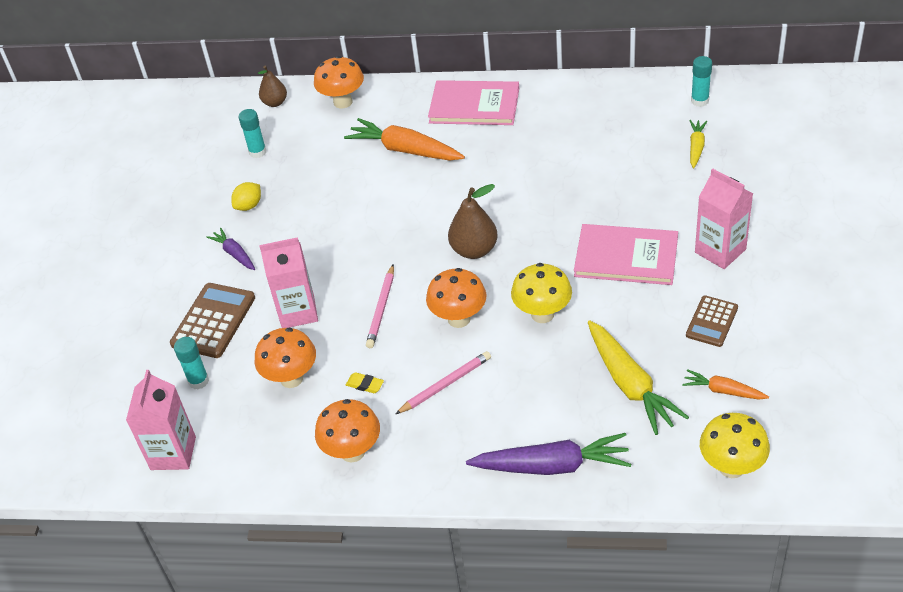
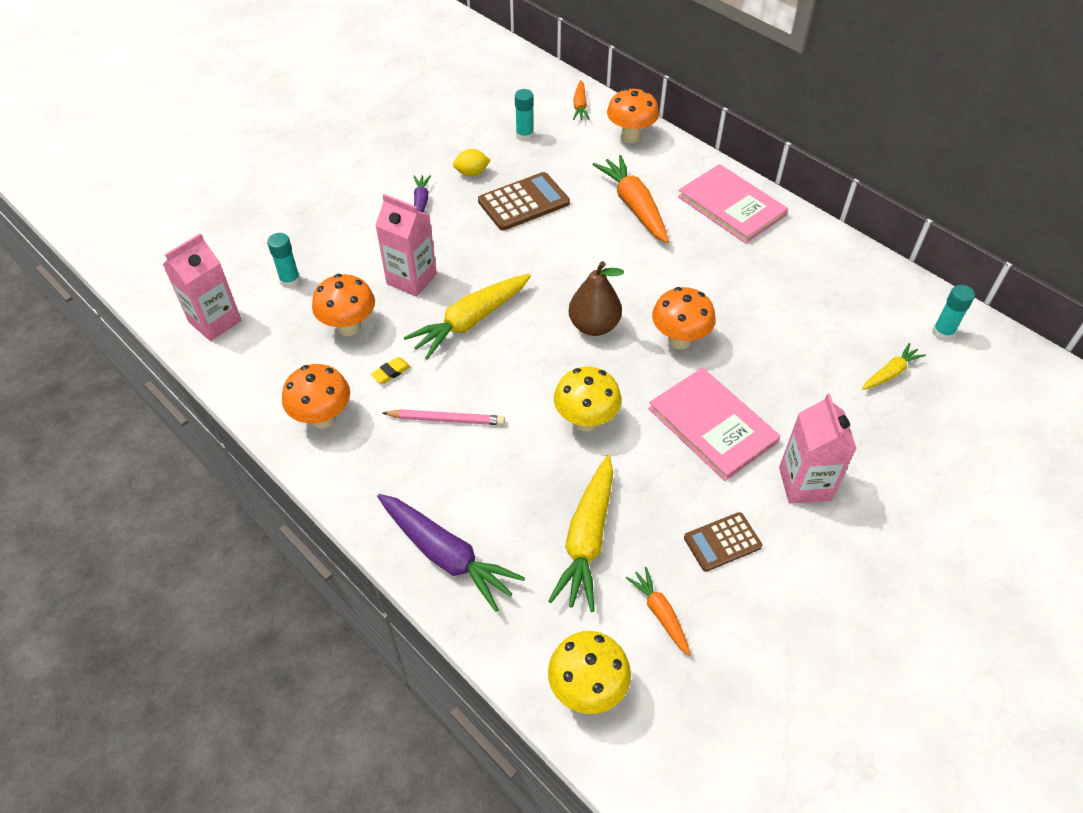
camera: 35 degrees right, 5 degrees up
brown calculator [170,283,255,358] -> brown calculator moved to [478,172,570,231]
brown pear [258,66,287,107] -> orange carrot [573,80,590,120]
yellow eraser [346,372,384,393] -> yellow eraser turned 75 degrees clockwise [371,357,411,384]
pink pencil [366,265,394,348] -> yellow carrot [404,274,531,359]
orange mushroom [426,268,487,328] -> orange mushroom moved to [652,287,716,350]

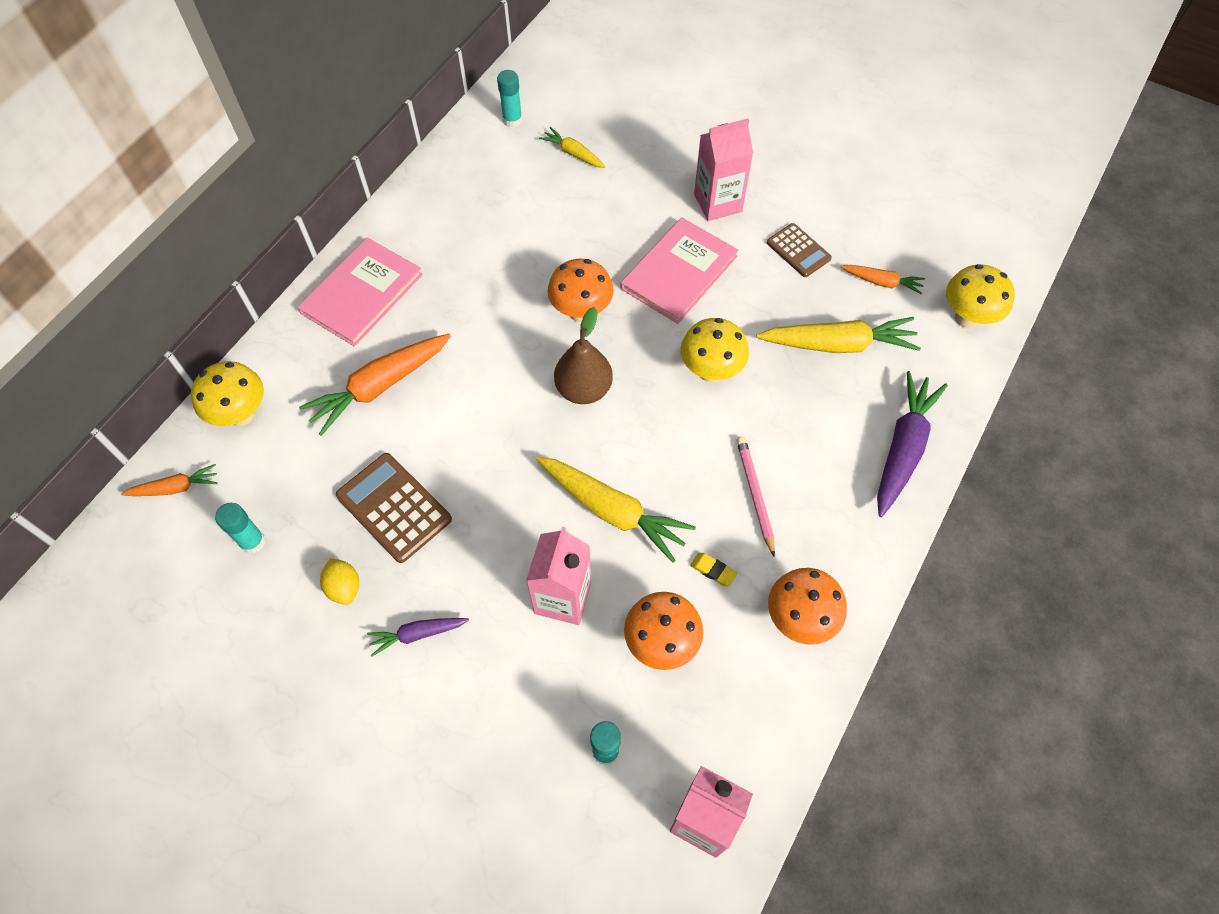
camera: 105 degrees left, 10 degrees up
orange mushroom [607,88,659,143] -> yellow mushroom [191,361,264,426]
orange carrot [626,567,691,656] -> orange carrot turned 120 degrees counterclockwise [841,265,925,294]

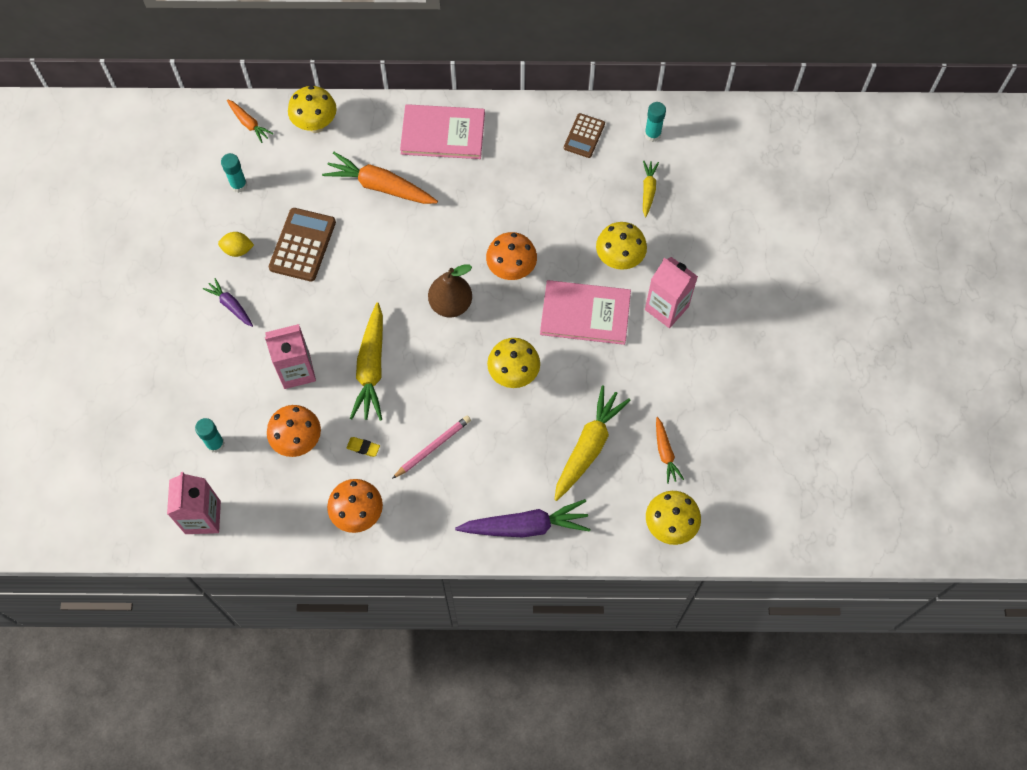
camera: 60 degrees right, 5 degrees up
yellow lemon [320,558,359,605] -> yellow lemon turned 60 degrees clockwise [218,232,254,257]
yellow eraser [690,553,737,586] -> yellow eraser turned 75 degrees counterclockwise [346,437,380,457]
yellow carrot [756,317,921,353] -> yellow carrot turned 120 degrees counterclockwise [554,385,631,501]
brown calculator [767,223,832,277] -> brown calculator moved to [564,113,605,158]
none -> yellow mushroom [596,222,647,270]

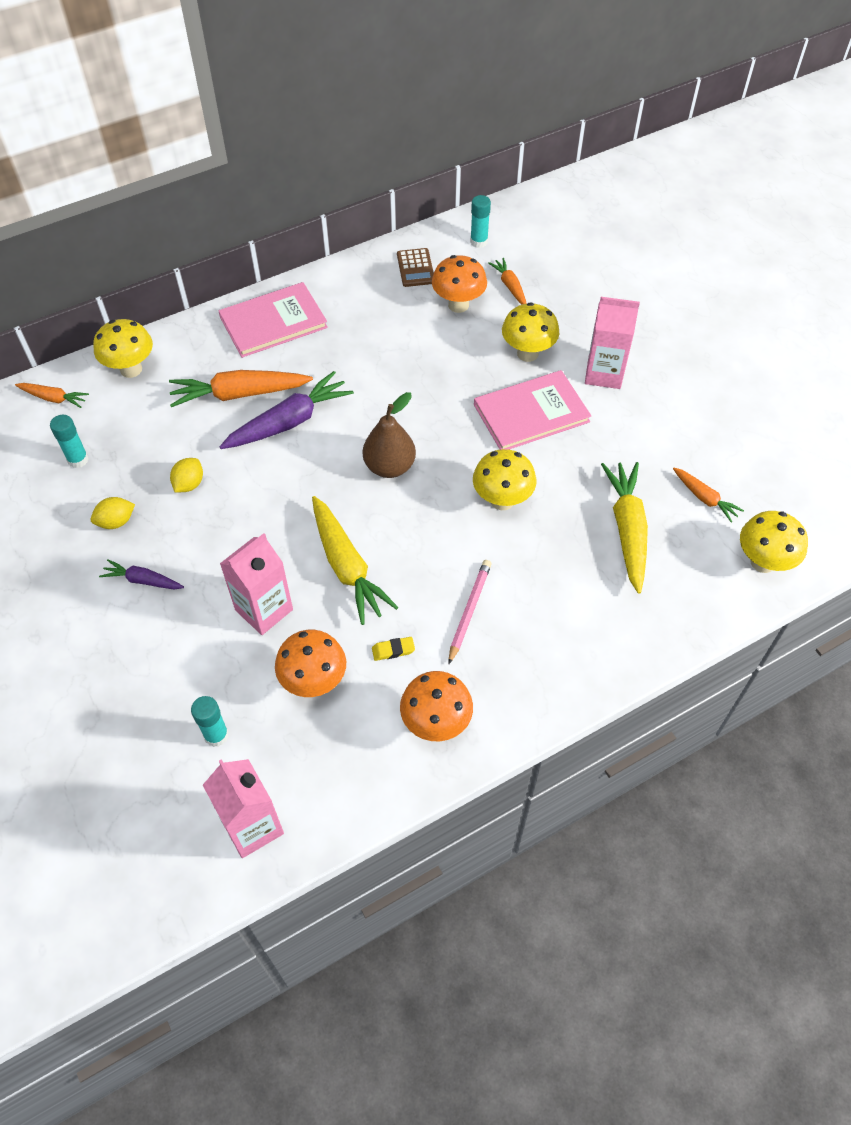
camera: 30 degrees left, 10 degrees down
brown calculator [269,208,336,282] -> yellow lemon [170,458,203,492]
purple carrot [455,499,590,537] -> purple carrot moved to [220,371,354,449]
orange mushroom [486,232,537,280] -> orange mushroom moved to [432,255,487,313]
yellow carrot [643,161,659,218] -> orange carrot [488,258,527,305]

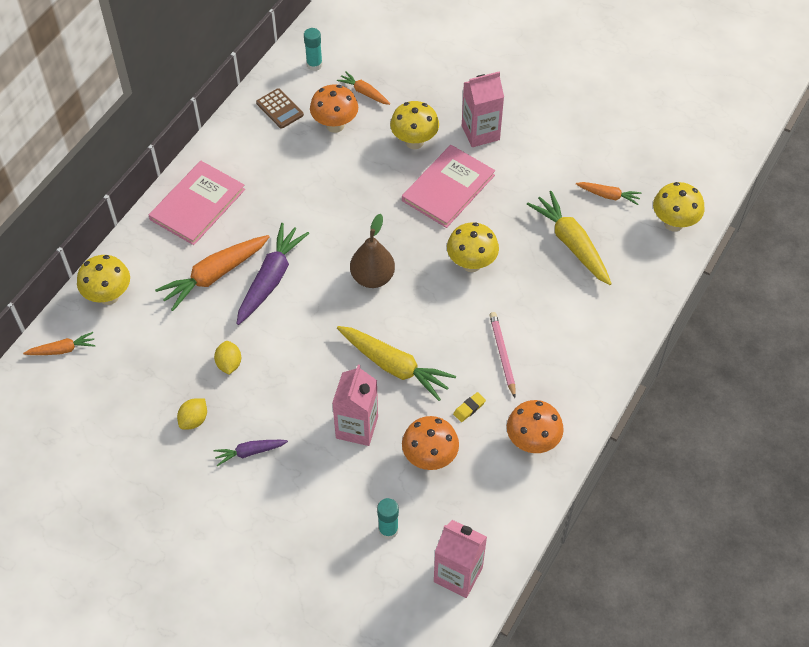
camera: 30 degrees left, 0 degrees up
turquoise glue stick [50,415,89,468] -> none

